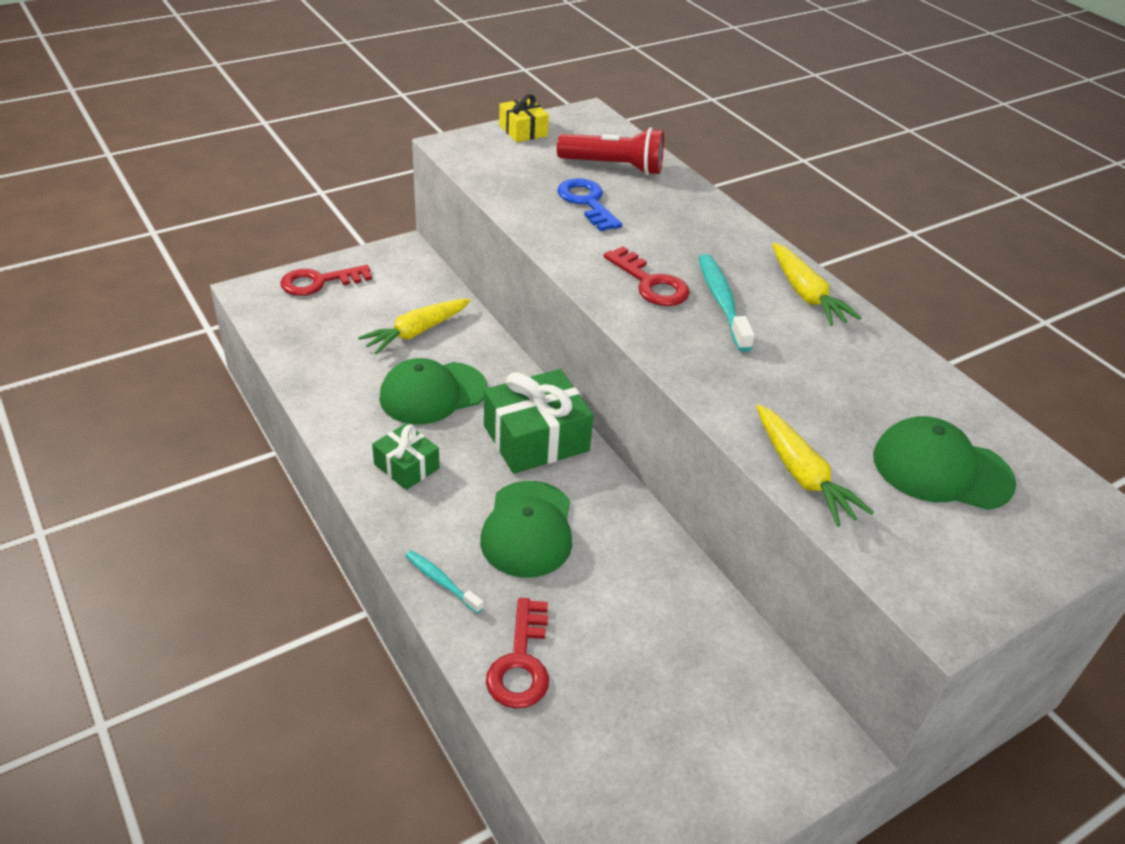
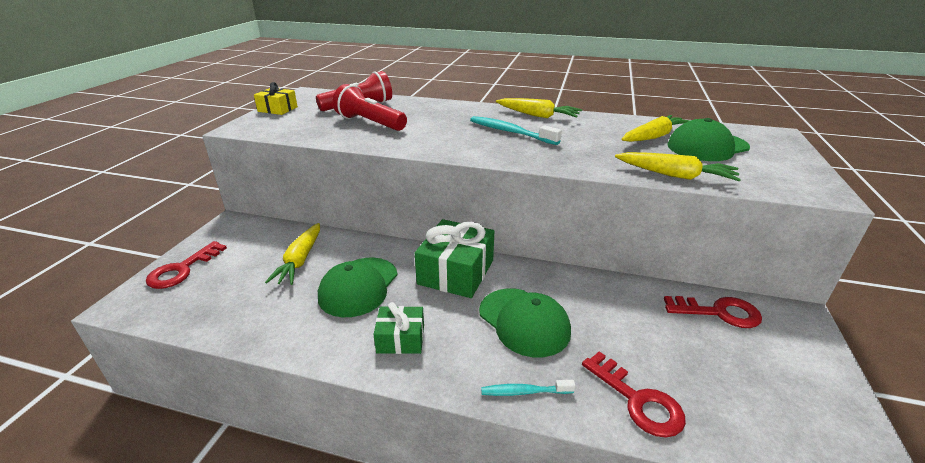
camera: 40 degrees left, 10 degrees down
blue key [557,178,622,231] -> red flashlight [333,84,407,131]
red key [604,246,690,306] -> red key moved to [664,296,762,328]
none -> yellow carrot [621,115,690,142]

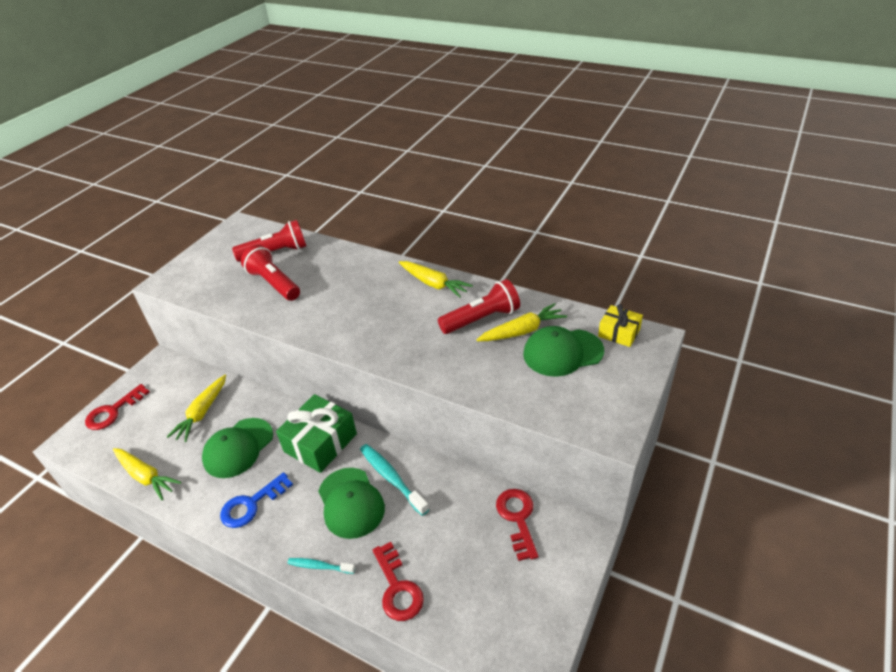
camera: 15 degrees right, 10 degrees up
yellow gift [254,82,298,115] -> yellow gift moved to [598,304,643,347]
green gift [373,302,424,354] -> blue key [220,472,293,528]
turquoise toothbrush [470,116,562,145] -> turquoise toothbrush moved to [360,444,429,516]
yellow carrot [615,152,741,181] -> yellow carrot moved to [113,448,182,500]
red key [664,296,762,328] -> red key turned 120 degrees counterclockwise [496,489,538,561]
none -> red flashlight [438,279,520,334]

